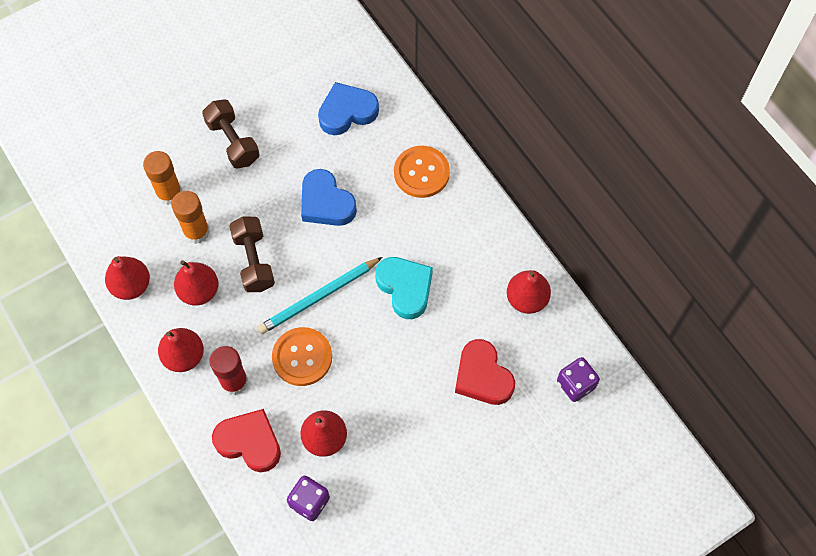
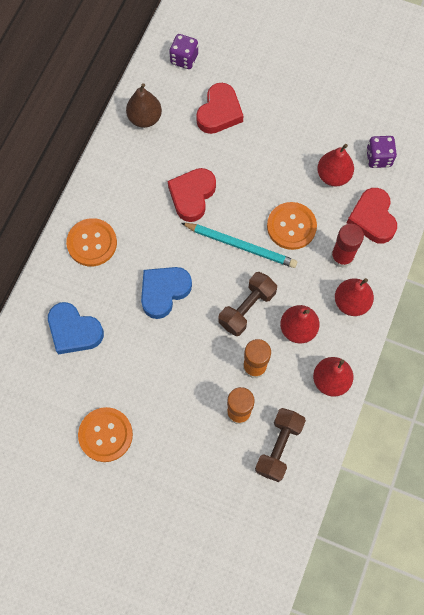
camera: 125 degrees left, 5 degrees up
brown dumbbell [202,99,260,169] -> brown dumbbell moved to [255,408,306,482]
blue heart [301,169,357,226] -> blue heart turned 150 degrees counterclockwise [141,267,192,319]
turquoise heart [375,257,433,319] -> red heart [168,168,216,222]
red pear [507,270,551,314] -> brown pear [126,83,162,128]
none -> orange button [78,407,133,462]

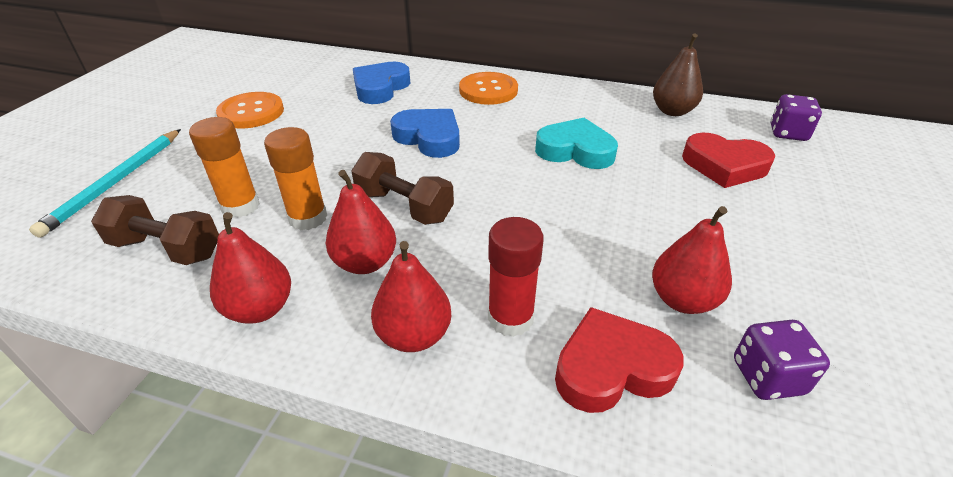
camera: 85 degrees right, 30 degrees down
red heart [168,168,216,222] -> turquoise heart [535,118,618,169]
turquoise pencil [181,223,297,268] -> turquoise pencil moved to [29,129,181,238]
orange button [267,202,317,250] -> none

